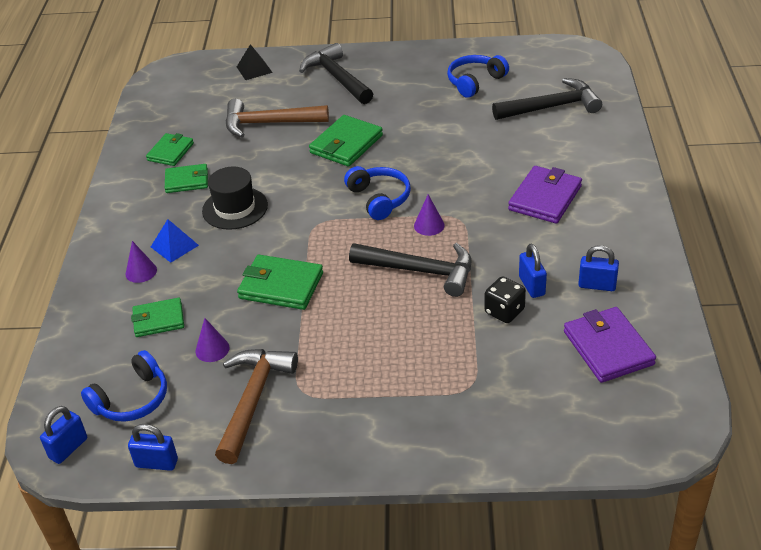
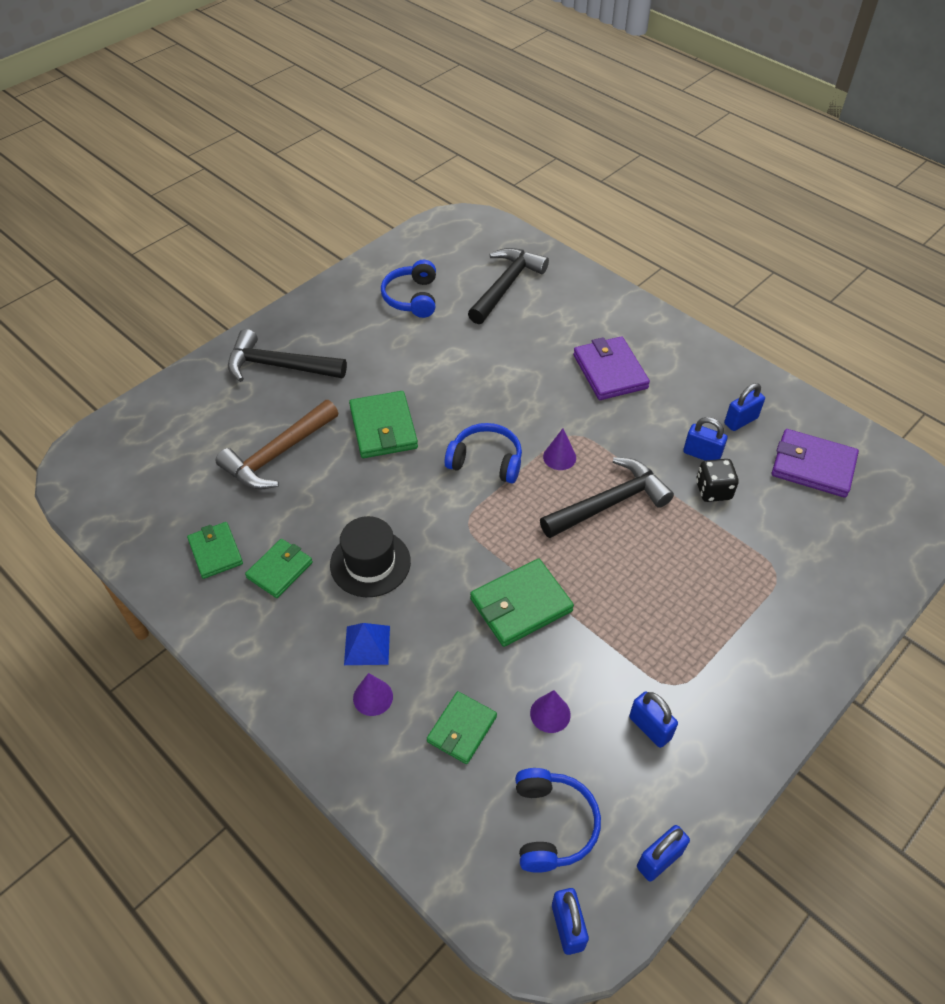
camera: 50 degrees left, 10 degrees up
brown hammer [215,349,298,464] -> blue padlock [629,691,678,748]
black pyramid [237,44,273,80] -> none

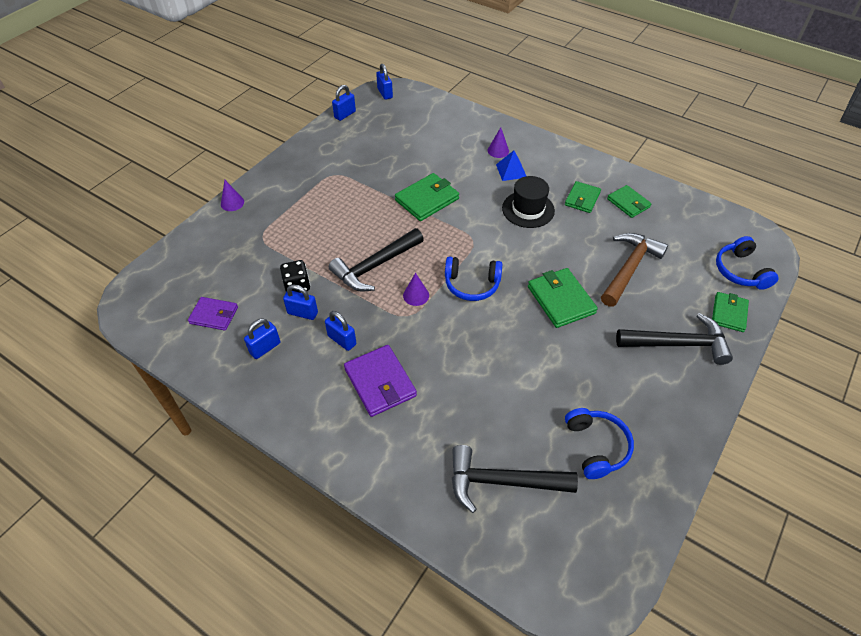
camera: 170 degrees right, 0 degrees up
green wallet [427,691,497,764] -> green wallet moved to [712,292,749,332]
black hammer [468,248,549,324] -> black hammer turned 75 degrees clockwise [452,445,578,513]
blue headphones [515,768,601,873] -> blue headphones moved to [716,236,779,290]
purple cone [530,690,571,733] -> purple cone moved to [221,180,244,211]
blue padlock [629,691,678,748] -> blue padlock moved to [325,311,356,351]
purple wallet [772,429,859,498] -> purple wallet [188,297,238,331], size x0.66

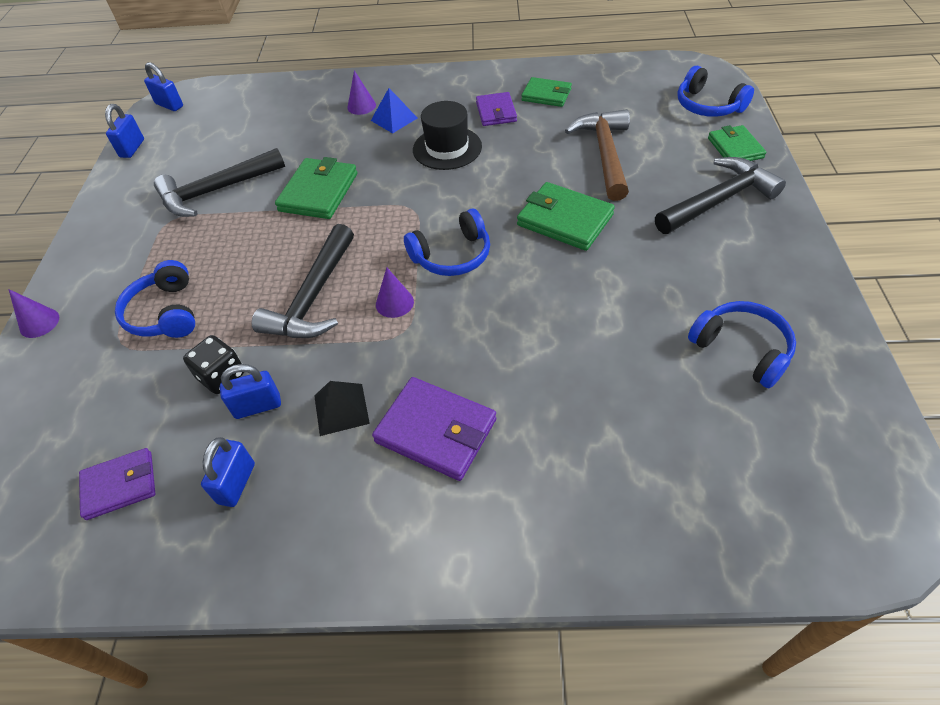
camera: 30 degrees left, 0 degrees up
blue padlock [325,311,356,351] -> black pyramid [314,381,370,436]
black hammer [452,445,578,513] -> black hammer moved to [154,148,285,217]
green wallet [565,181,601,213] -> purple wallet [476,92,517,126]
none -> blue headphones [115,260,195,338]

